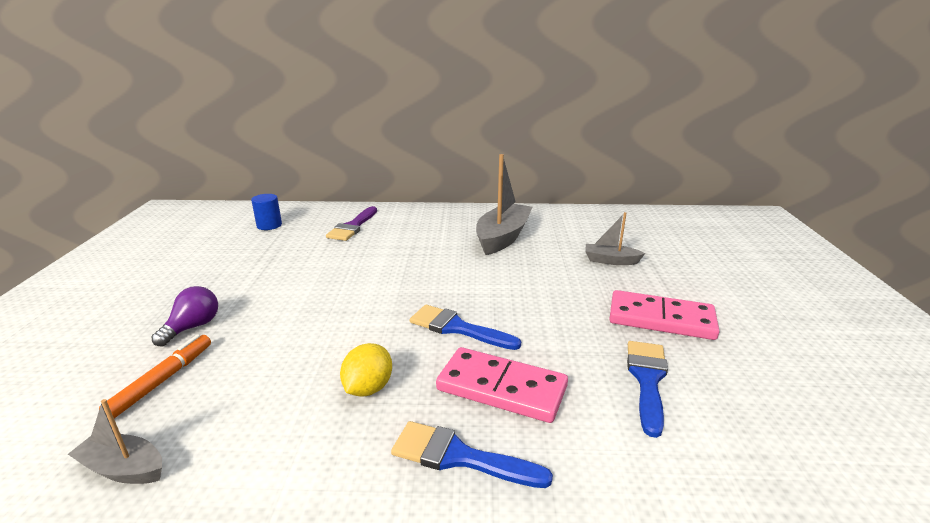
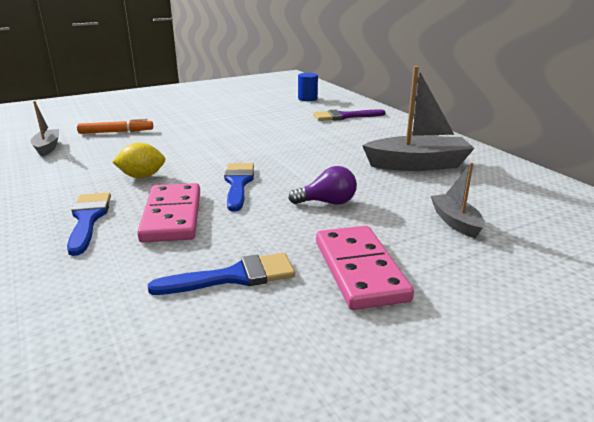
camera: 60 degrees right, 0 degrees up
purple light bulb [151,286,218,347] -> purple light bulb moved to [288,166,357,205]

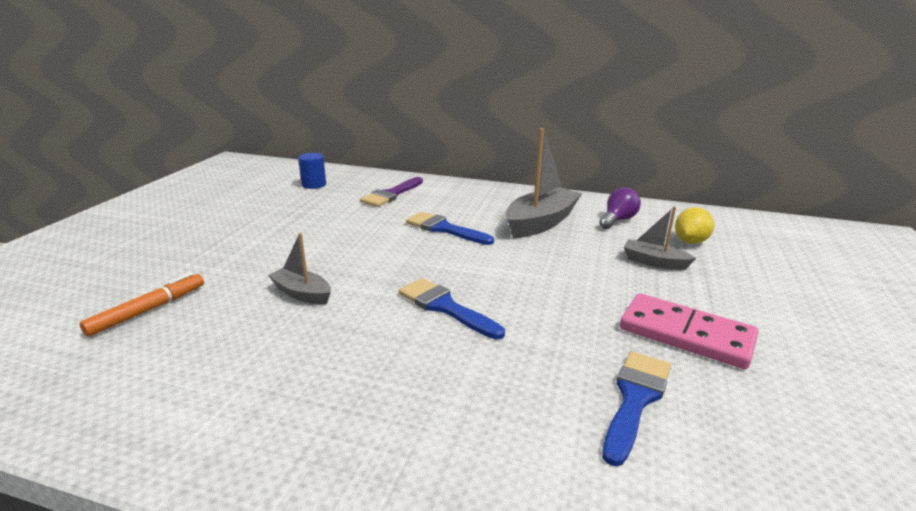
camera: 45 degrees left, 0 degrees up
grey boat [30,101,59,157] -> grey boat moved to [268,233,331,304]
blue brush [67,192,111,256] -> blue brush moved to [406,212,494,245]
yellow lemon [113,143,165,178] -> yellow lemon moved to [675,207,714,244]
pink domino [137,183,200,243] -> none
purple light bulb [288,166,357,205] -> purple light bulb moved to [599,187,641,229]

